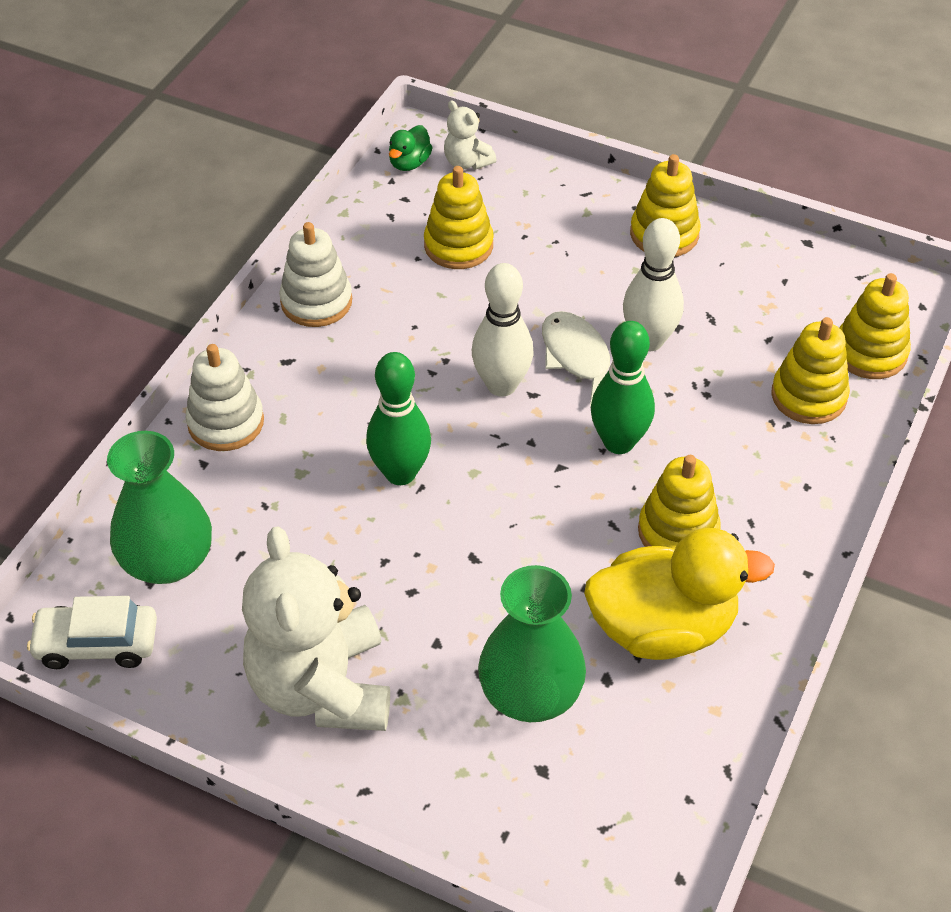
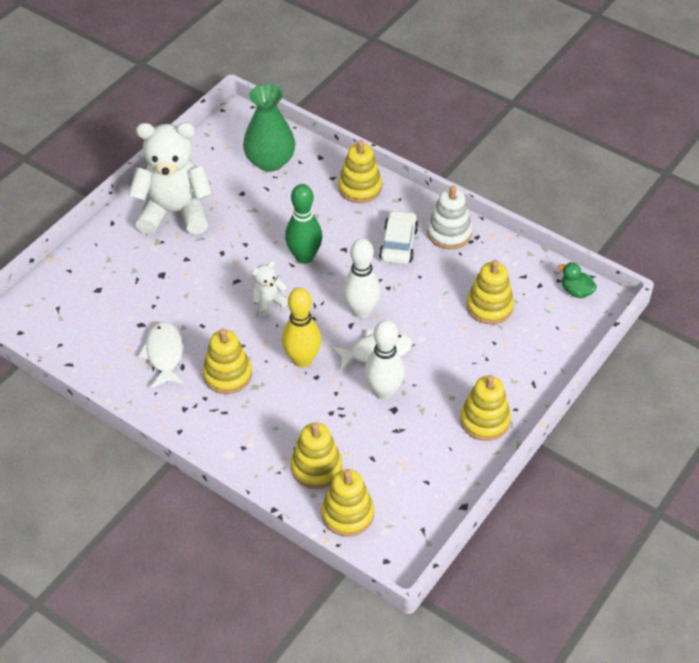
camera: 100 degrees right, 0 degrees up
white car [27,596,157,669] -> white car moved to [379,210,418,264]
white stacking toy [186,344,264,451] -> yellow stacking toy [338,140,382,203]
white teddy bear [444,100,497,170] -> white teddy bear moved to [252,261,288,316]
green vase [478,565,586,722] -> none
yellow duck [584,528,775,660] -> white fish [138,322,184,388]
green bowling pin [591,321,655,454] -> yellow bowling pin [282,288,321,367]

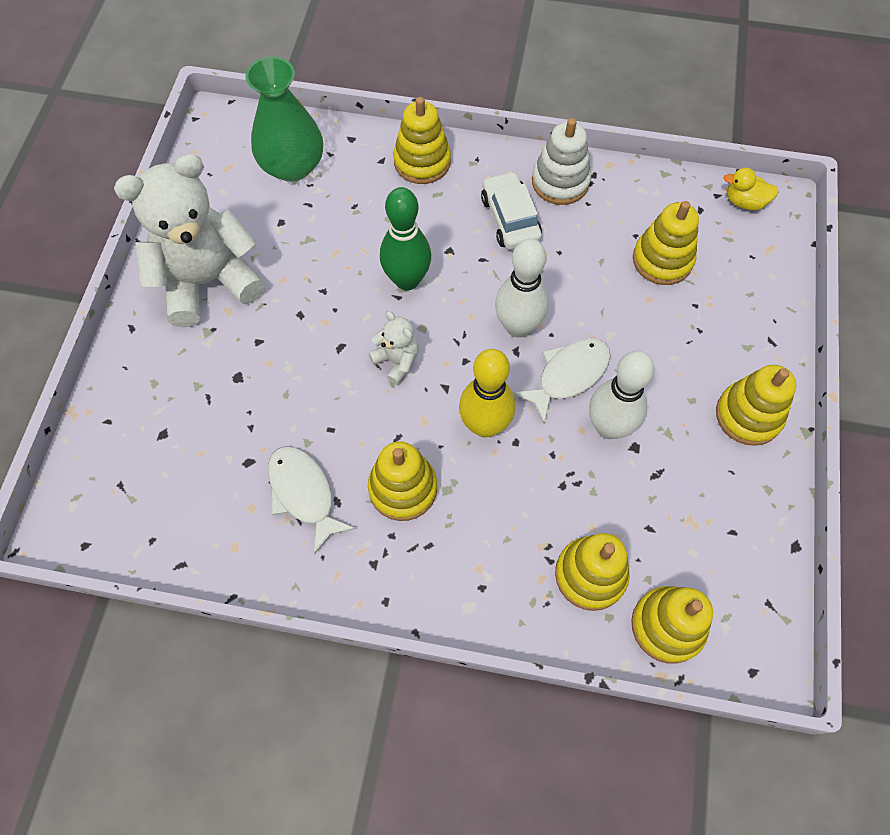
camera: 25 degrees left, 15 degrees up
white teddy bear [252,261,288,316] -> white teddy bear turned 105 degrees clockwise [369,311,419,385]
green duck [558,262,597,298] -> yellow duck [723,168,779,210]

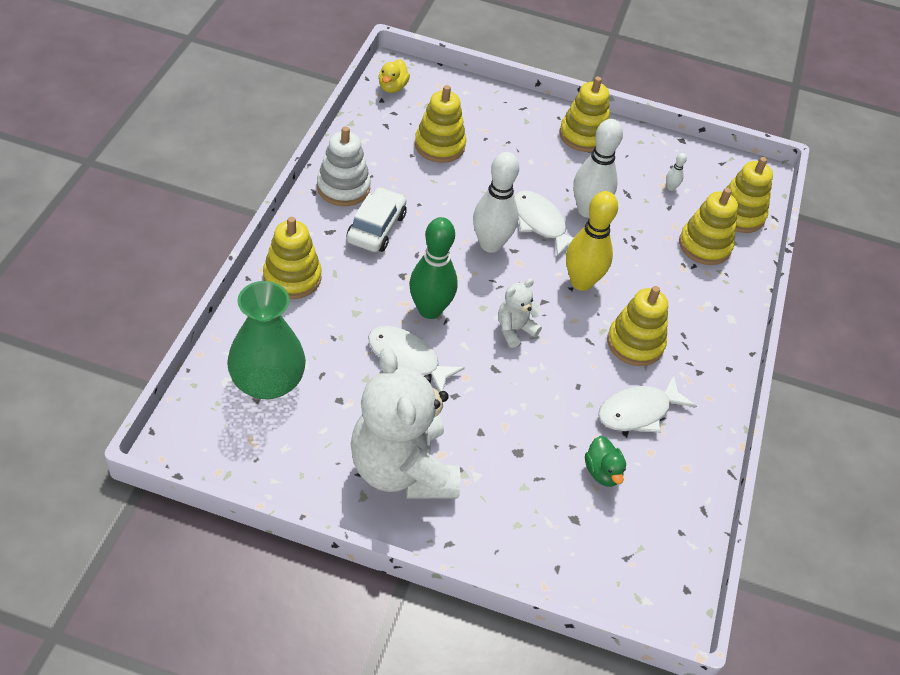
camera: 90 degrees left, 15 degrees down
white car [481,171,542,249] -> white car turned 120 degrees clockwise [347,187,407,252]
none -> white fish [368,326,465,392]
none -> green duck [585,436,626,487]
none -> white bowling pin [666,153,687,191]

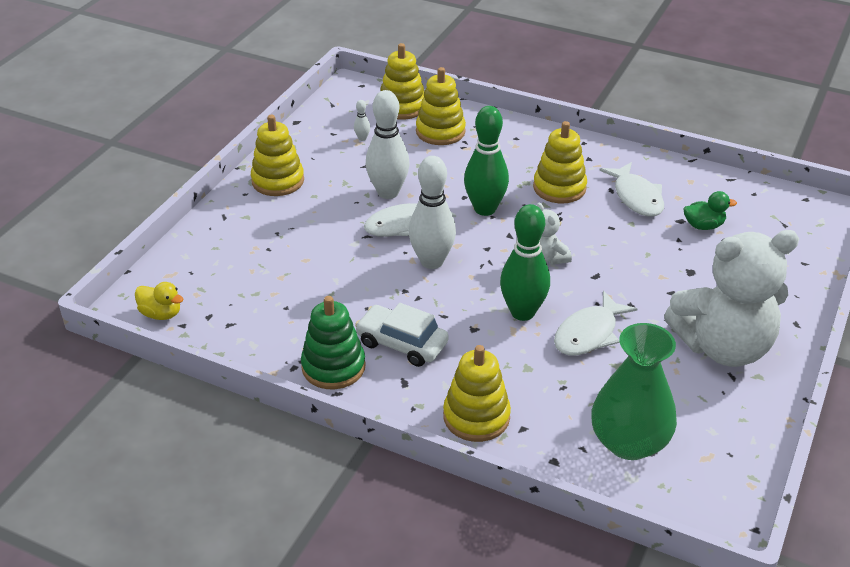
camera: 75 degrees left, 10 degrees down
white stacking toy [317,126,371,206] -> green stacking toy [301,296,366,389]
yellow stacking toy [415,85,466,163] -> none
yellow bowling pin [566,191,618,291] -> green bowling pin [464,106,509,216]

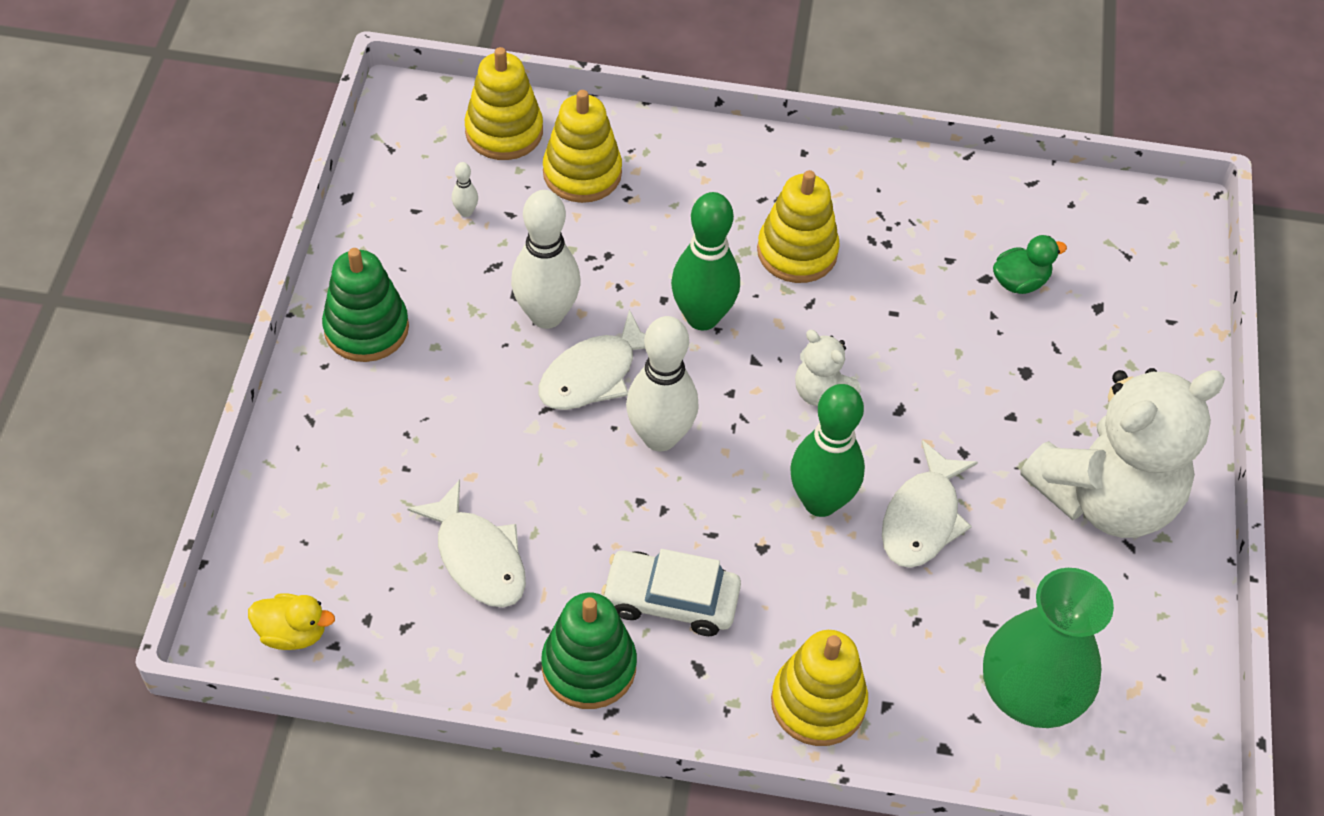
camera: 20 degrees left, 15 degrees up
yellow stacking toy [251,115,304,196] -> green stacking toy [322,248,409,362]
white fish [599,162,664,217] -> white fish moved to [407,480,526,607]

